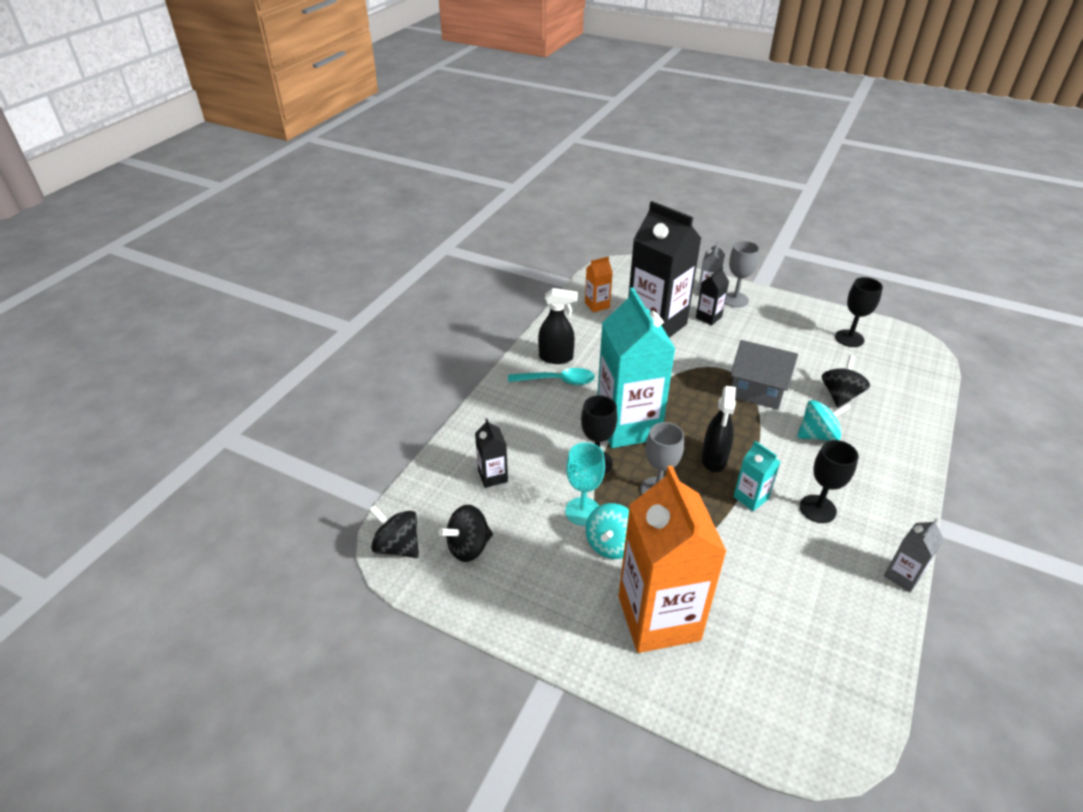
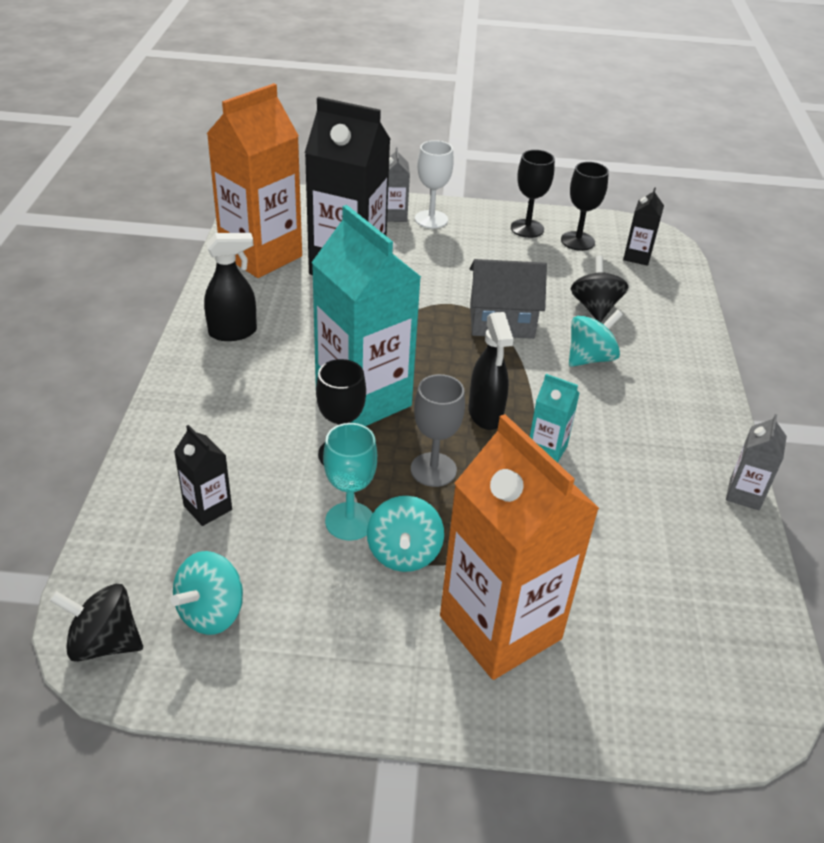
camera: 25 degrees left, 0 degrees up
black spinning top [438,505,493,562] -> turquoise spinning top [171,551,243,635]
turquoise spoon [508,368,595,385] -> none
orange carton [585,256,613,312] -> orange carton [206,83,302,278], size x2.28
black carton [696,266,729,325] -> black carton moved to [623,187,664,266]
grey goblet [725,241,759,308] -> white goblet [415,140,454,228]
black goblet [800,440,859,523] -> black goblet moved to [511,150,555,238]

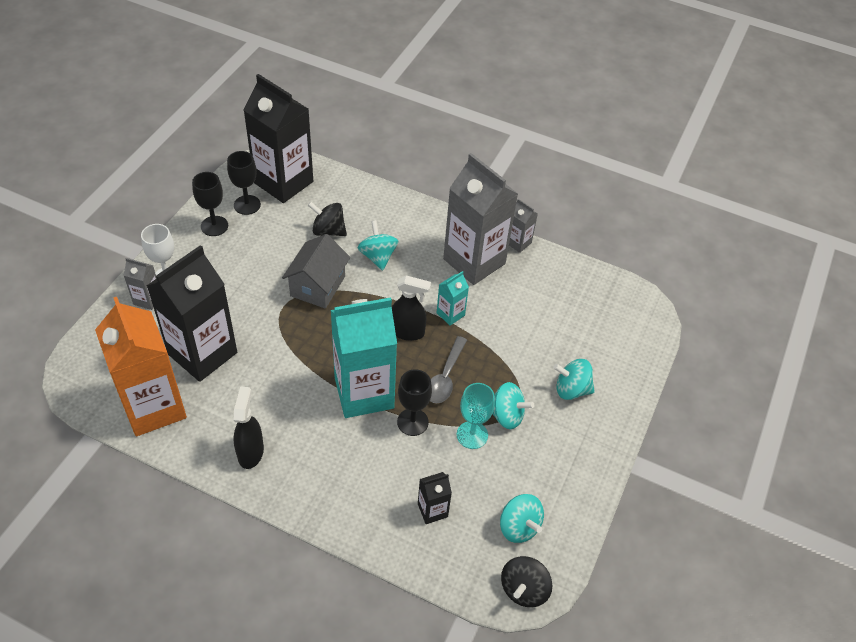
camera: 70 degrees left, 10 degrees up
grey goblet [411,374,465,487] -> grey spoon [430,336,467,403]
orange carton [440,414,600,680] -> turquoise spinning top [553,359,595,400]
black carton [623,187,664,266] -> black carton [244,74,313,203], size x2.28
none -> grey carton [443,153,518,285]

